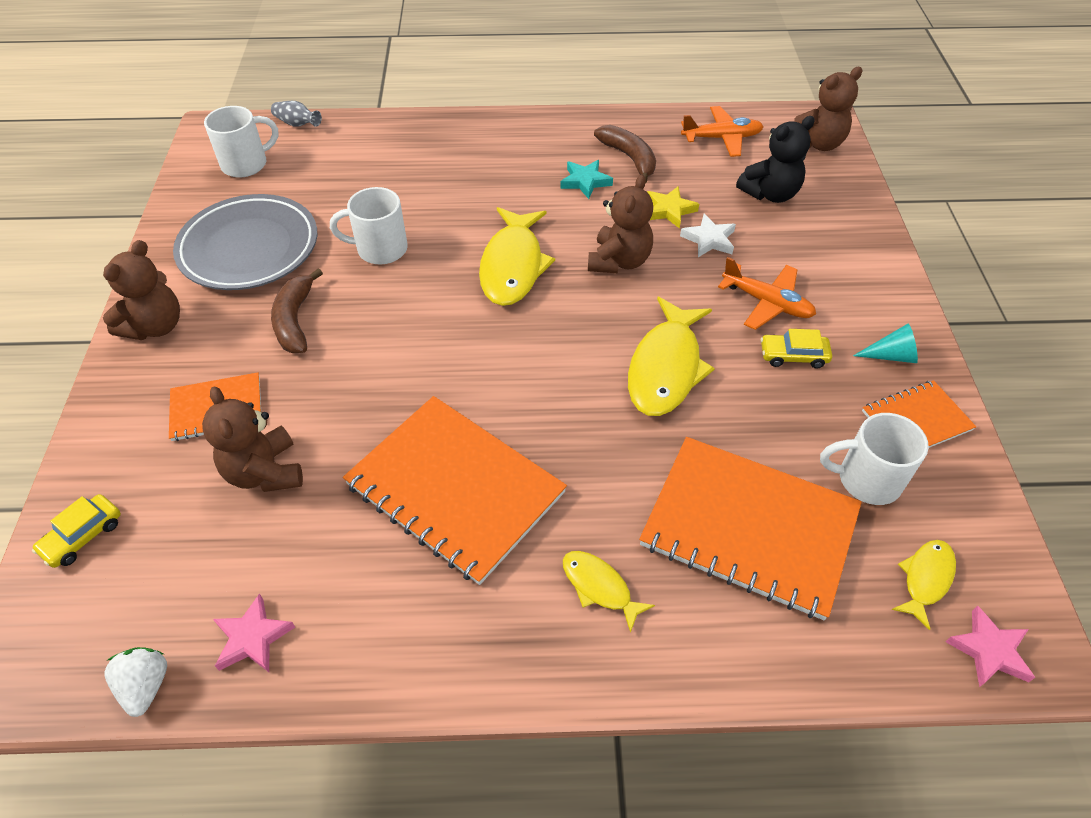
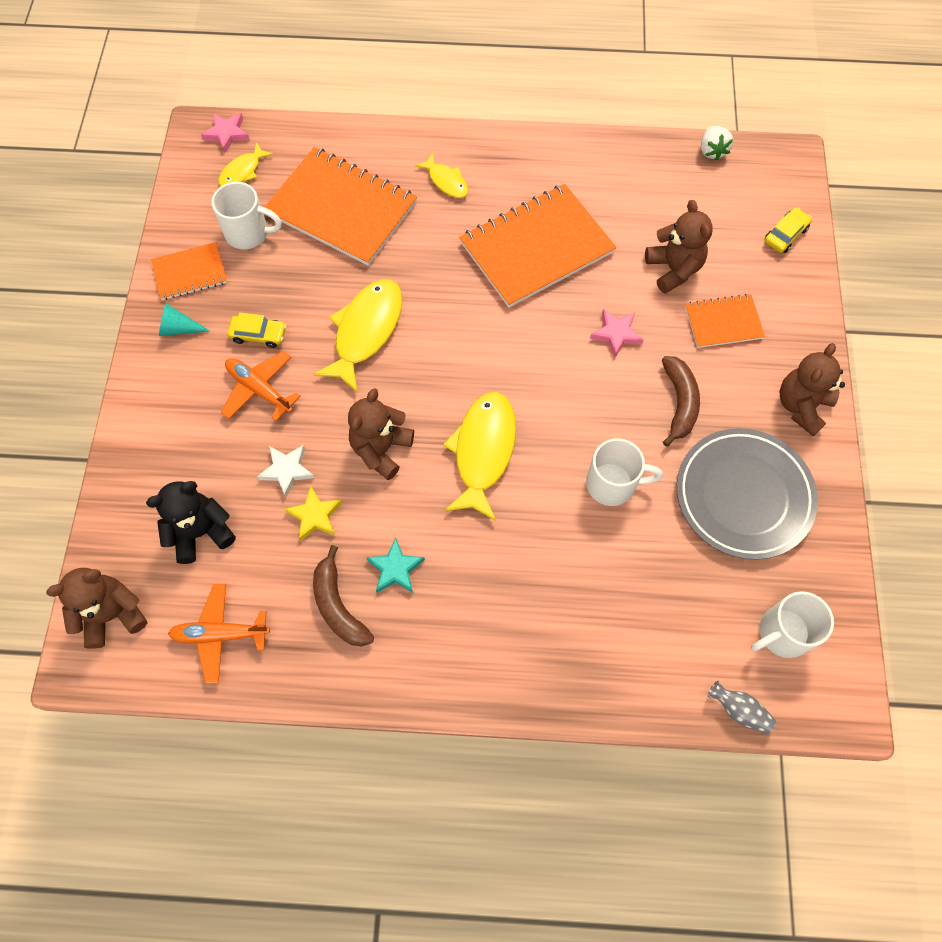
camera: 175 degrees left, 15 degrees up
pink star [213,593,295,672] -> pink star moved to [590,309,643,357]
orange notebook [343,396,567,585] -> orange notebook turned 75 degrees counterclockwise [459,184,616,308]

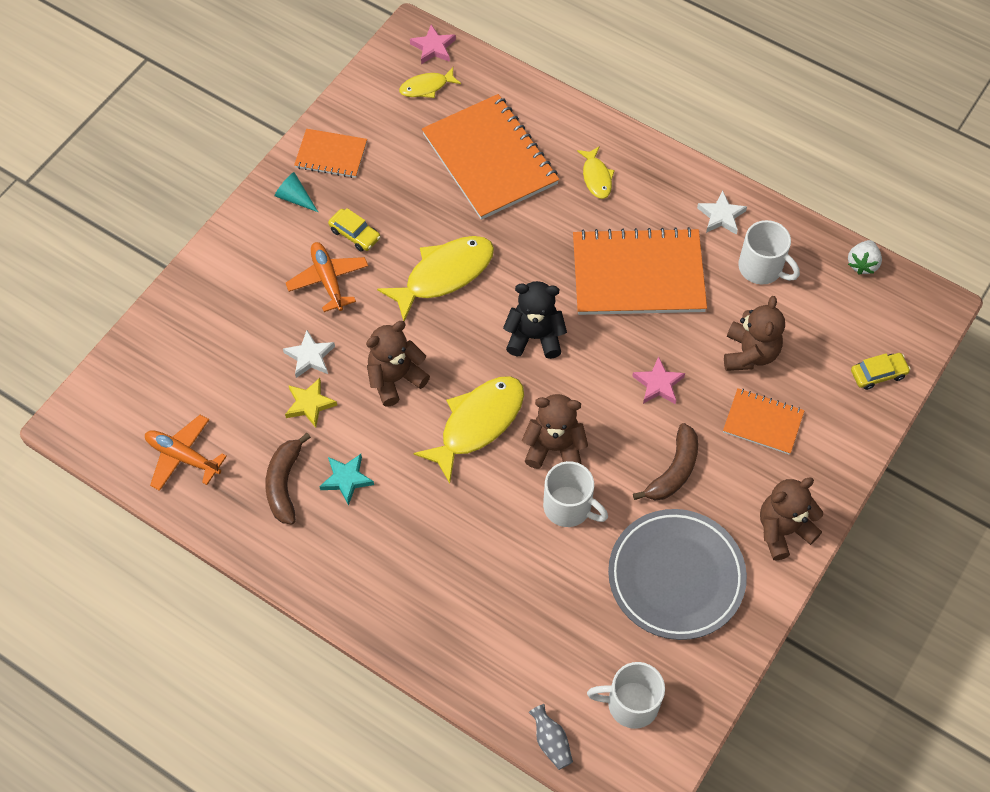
camera: 30 degrees right, 5 degrees down
brown teddy bear [46,568,147,649] -> brown teddy bear moved to [522,394,588,469]
black teddy bear [146,481,236,564] -> black teddy bear moved to [503,281,567,359]
white mug [212,182,282,249] -> white mug moved to [738,220,800,285]
none -> white star [697,191,747,235]

